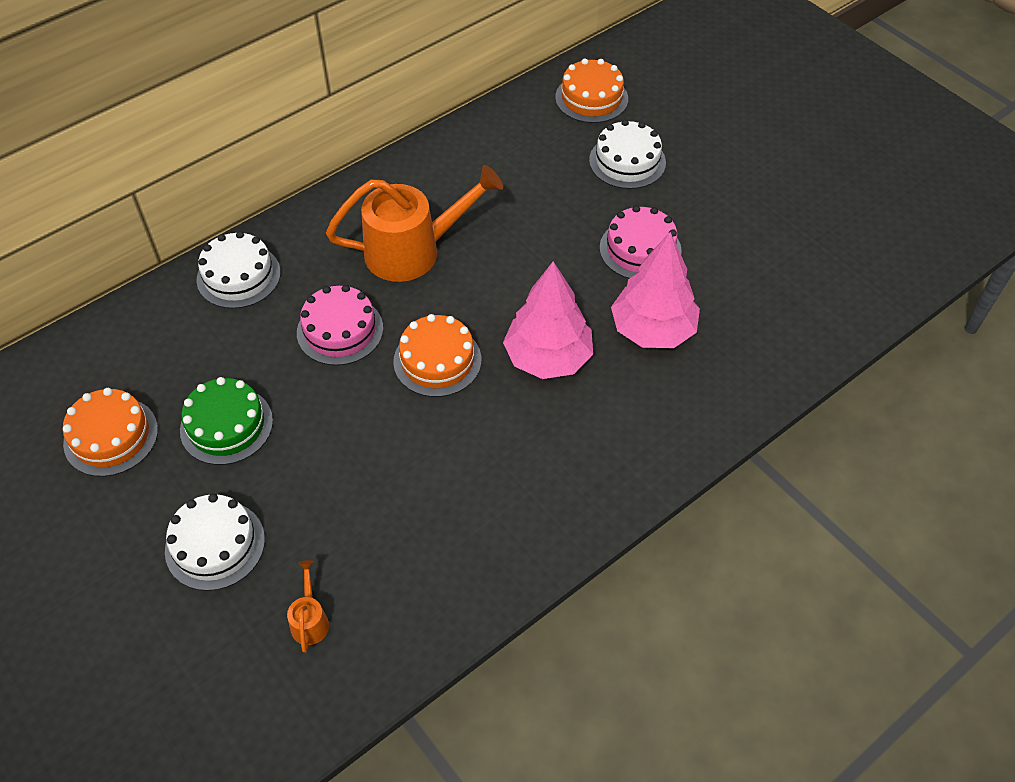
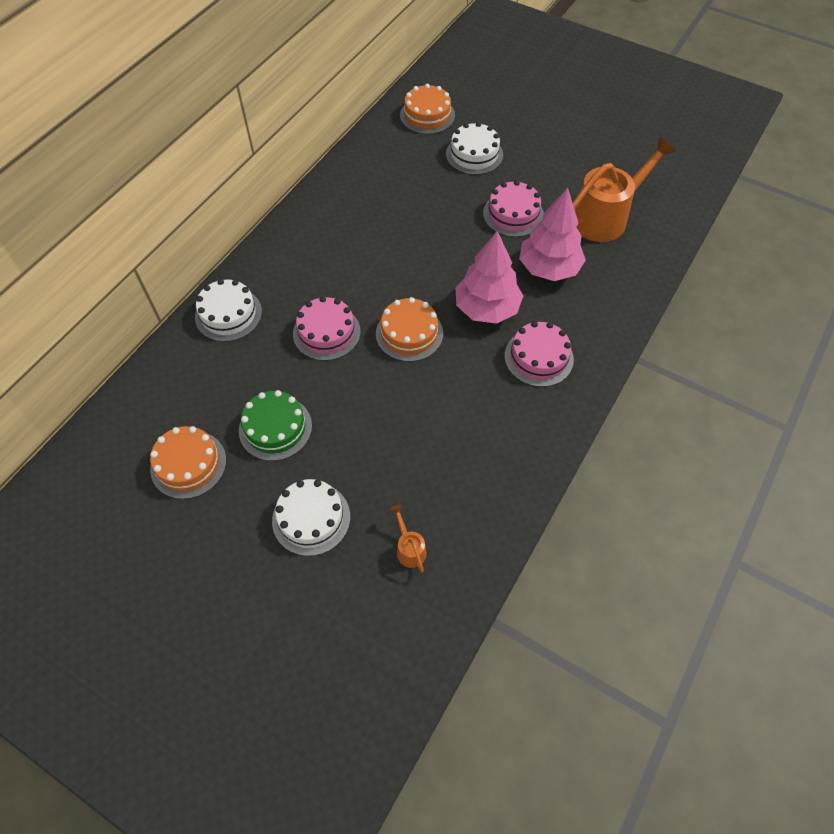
camera: 20 degrees left, 5 degrees up
orange watering can [326,165,503,282] -> orange watering can moved to [572,137,676,242]
none -> pink cake [504,321,574,387]

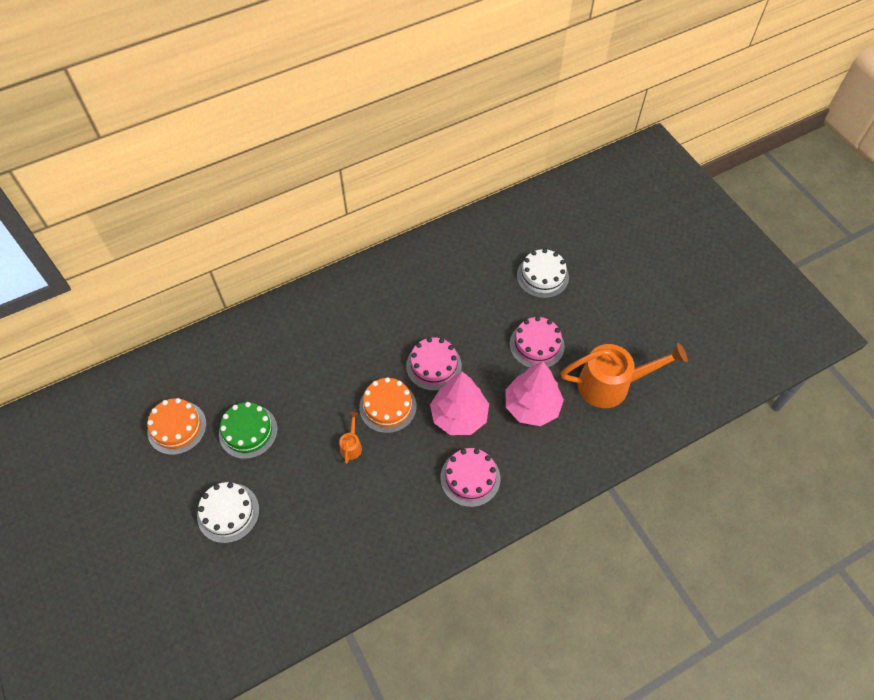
camera: 30 degrees right, 0 degrees up
white cake [195,279,262,342] -> none
pink cake [293,296,361,361] -> pink cake moved to [406,337,462,391]
orange watering can [390,505,426,573] -> orange watering can moved to [339,412,362,464]
orange cake [400,84,455,134] -> none

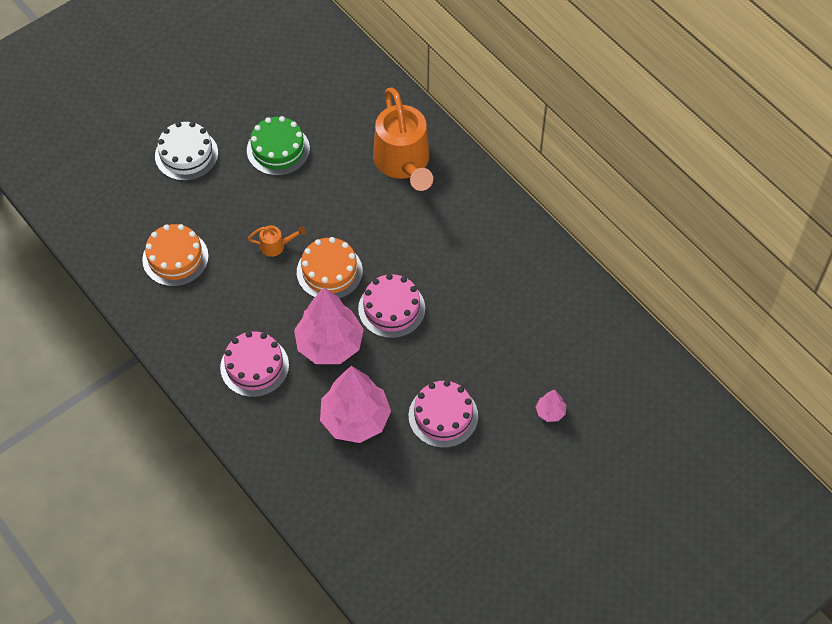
camera: 80 degrees right, 0 degrees up
orange cake [147,398,206,455] -> orange cake moved to [142,224,209,286]
white cake [517,249,569,298] -> pink tree [536,390,566,422]
orange watering can [561,343,688,408] -> orange watering can moved to [373,87,433,191]

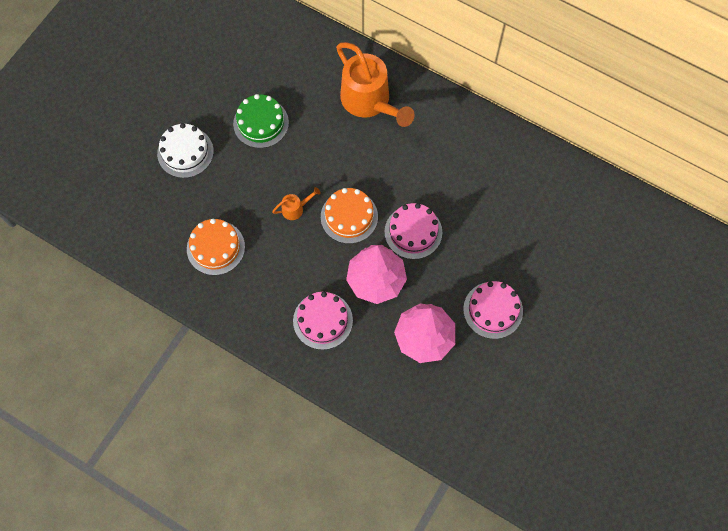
camera: 20 degrees left, 10 degrees up
pink tree [536,390,566,422] -> none

